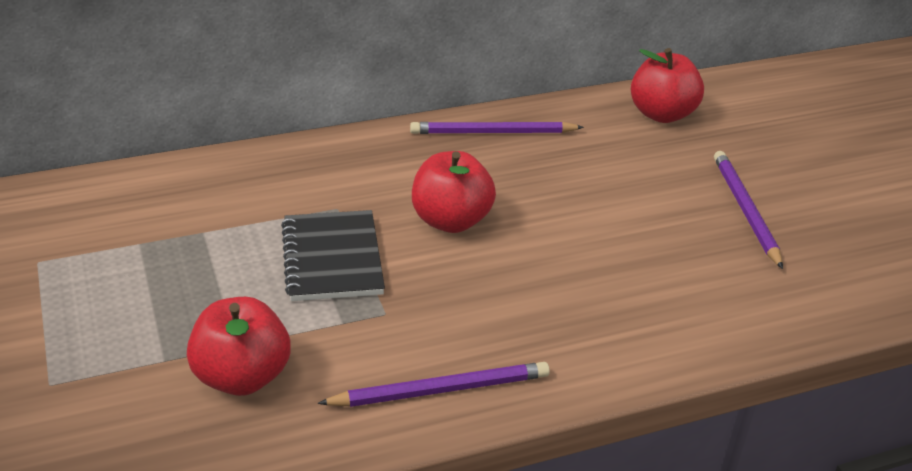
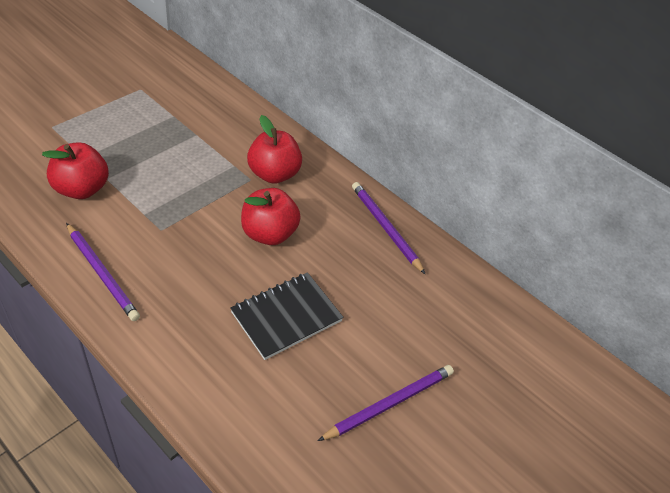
camera: 60 degrees right, 10 degrees up
black notebook [281,210,385,301] -> black notebook moved to [230,272,344,360]
red apple [631,48,704,123] -> red apple moved to [247,115,302,184]

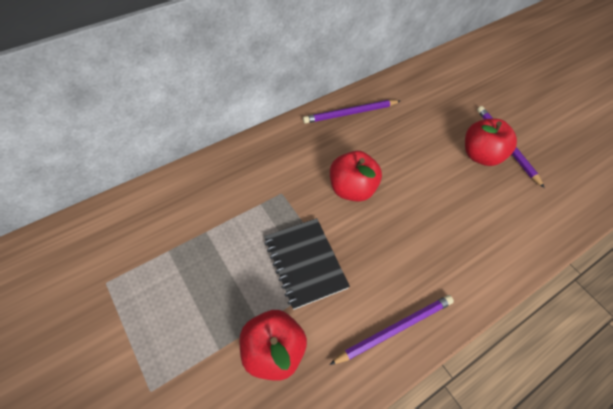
camera: 75 degrees left, 10 degrees up
black notebook [230,272,344,360] -> black notebook moved to [264,218,350,310]
red apple [247,115,302,184] -> red apple moved to [465,118,517,166]

